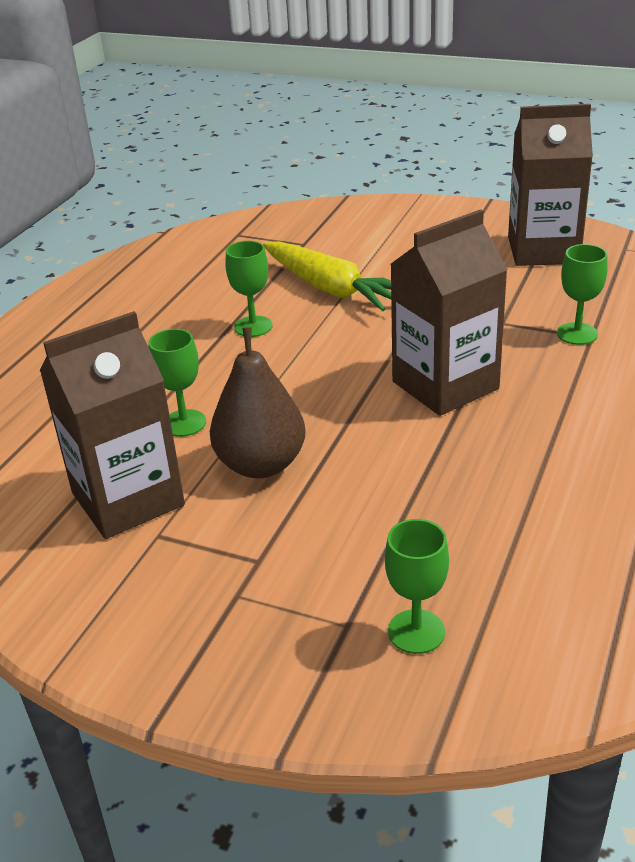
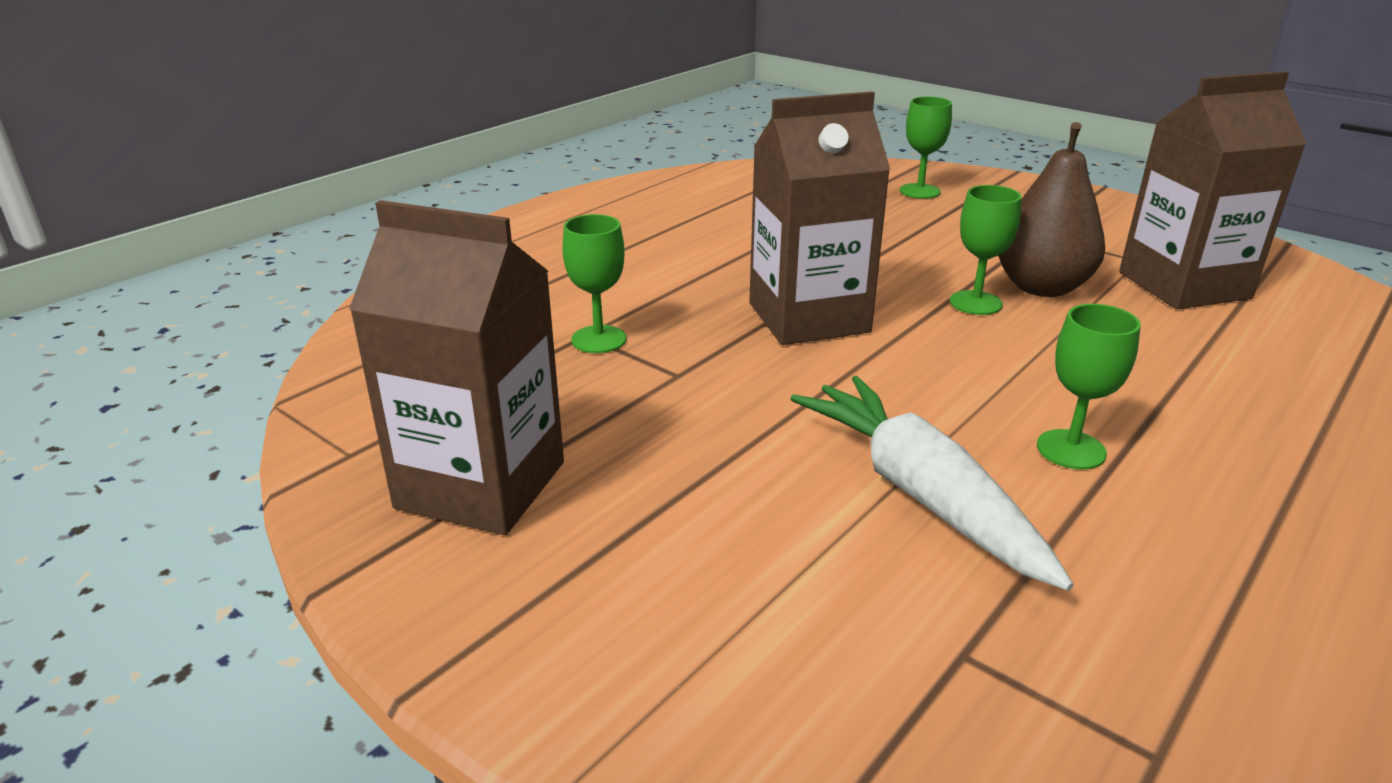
camera: 165 degrees left, 5 degrees down
green goblet [149,329,206,437] -> green goblet moved to [950,185,1022,315]
yellow carrot [263,241,391,311] -> white carrot [790,376,1073,591]

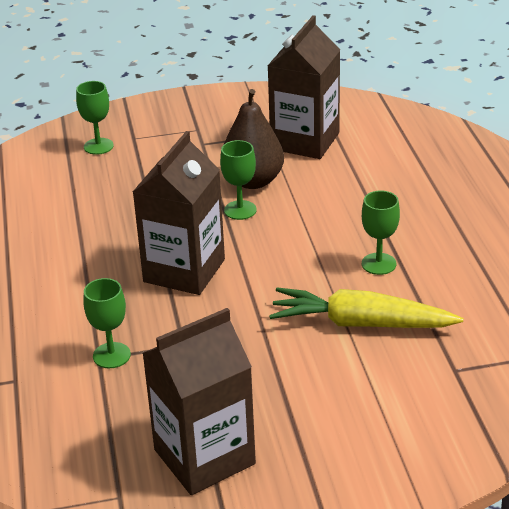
camera: 50 degrees left, 5 degrees up
white carrot [790,376,1073,591] -> yellow carrot [269,288,463,328]

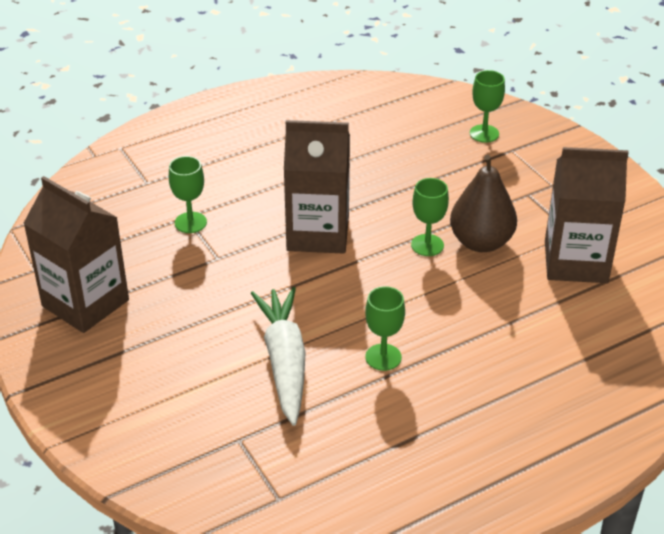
camera: 70 degrees right, 5 degrees up
yellow carrot [269,288,463,328] -> white carrot [251,287,306,426]

